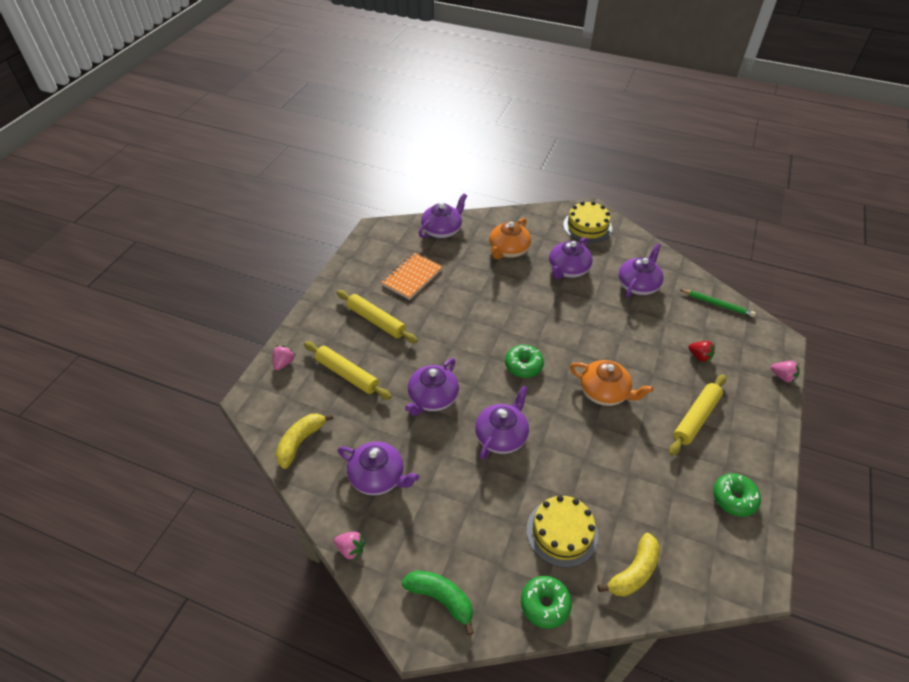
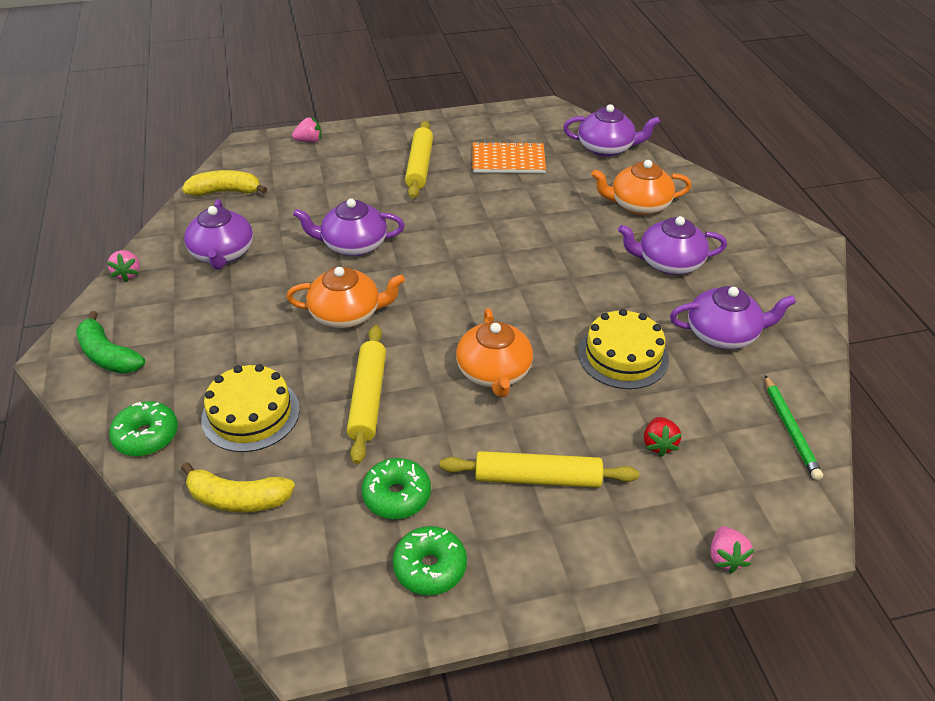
camera: 55 degrees right, 5 degrees down
yellow rolling pin [304,341,392,400] -> yellow rolling pin moved to [347,325,386,464]
green banana [401,571,474,635] -> green banana turned 135 degrees clockwise [76,311,145,374]
purple teapot [475,385,529,460] -> orange teapot [286,267,405,328]
green donut [505,345,544,378] -> green donut moved to [362,458,431,519]
yellow cake [563,201,612,243] -> yellow cake moved to [578,309,669,389]

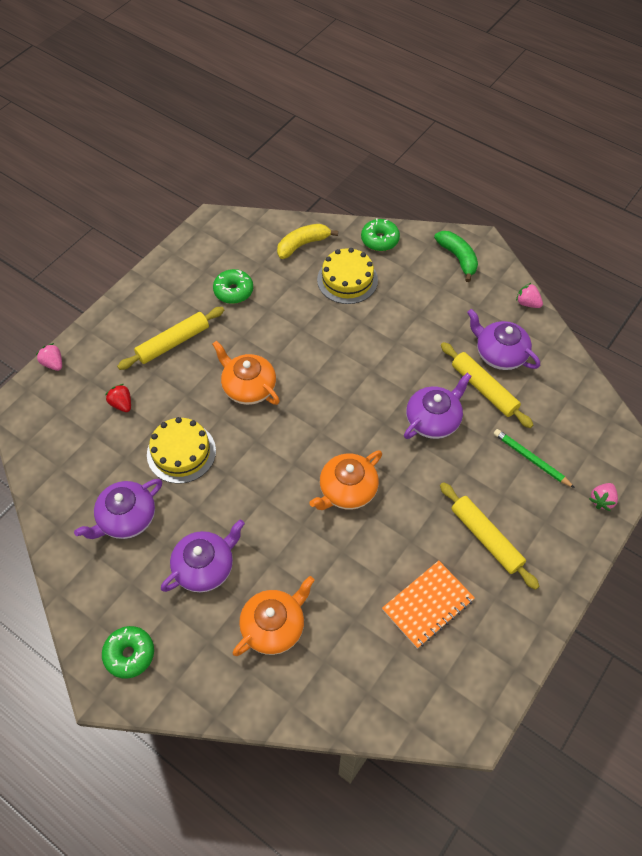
camera: 140 degrees right, 15 degrees up
green banana [76,311,145,374] -> green banana turned 60 degrees clockwise [434,231,478,282]
yellow banana [182,170,267,196] -> none
orange teapot [286,267,405,328] -> orange teapot moved to [309,450,382,510]
yellow rolling pin [347,325,386,464] -> yellow rolling pin moved to [441,342,533,428]
green donut [393,526,467,595] -> green donut moved to [102,626,154,679]
purple teapot [563,104,660,157] -> none
green pencil [765,375,823,480] -> green pencil moved to [494,429,575,488]

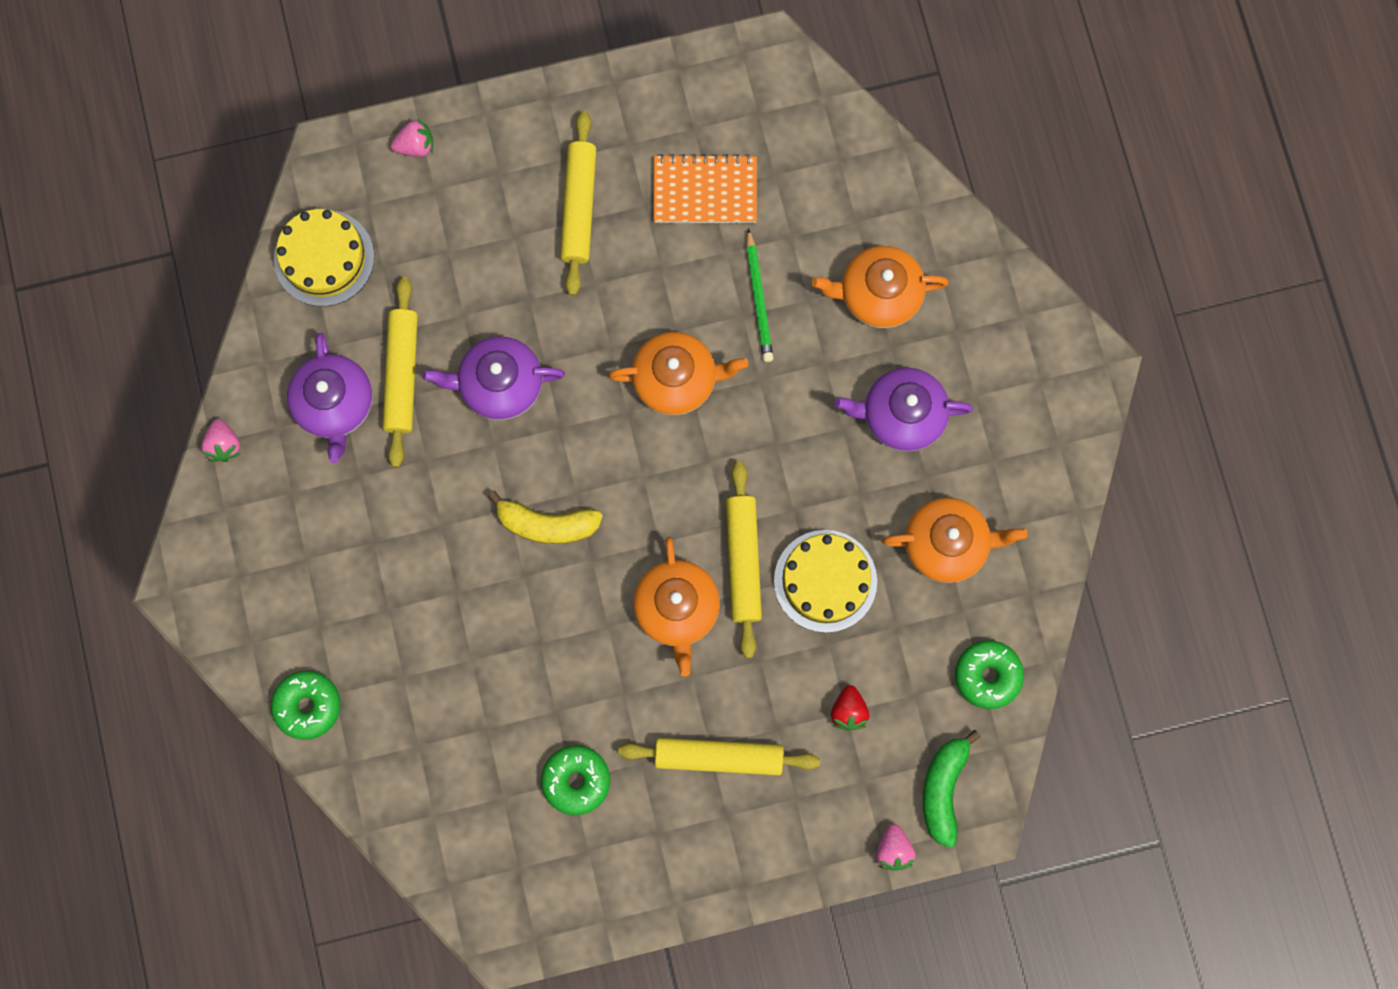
camera: 140 degrees left, 20 degrees up
purple teapot [74,479,162,539] -> orange teapot [882,497,1028,583]
green donut [102,626,154,679] -> green donut moved to [955,640,1024,709]
yellow banana [277,224,338,259] -> yellow banana moved to [488,491,603,544]
yellow cake [317,248,378,304] -> yellow cake moved to [274,209,374,306]
green banana [434,231,478,282] -> green banana moved to [923,730,981,848]
green pencil [494,429,575,488] -> green pencil moved to [746,228,773,362]
none -> yellow rolling pin [726,461,762,658]

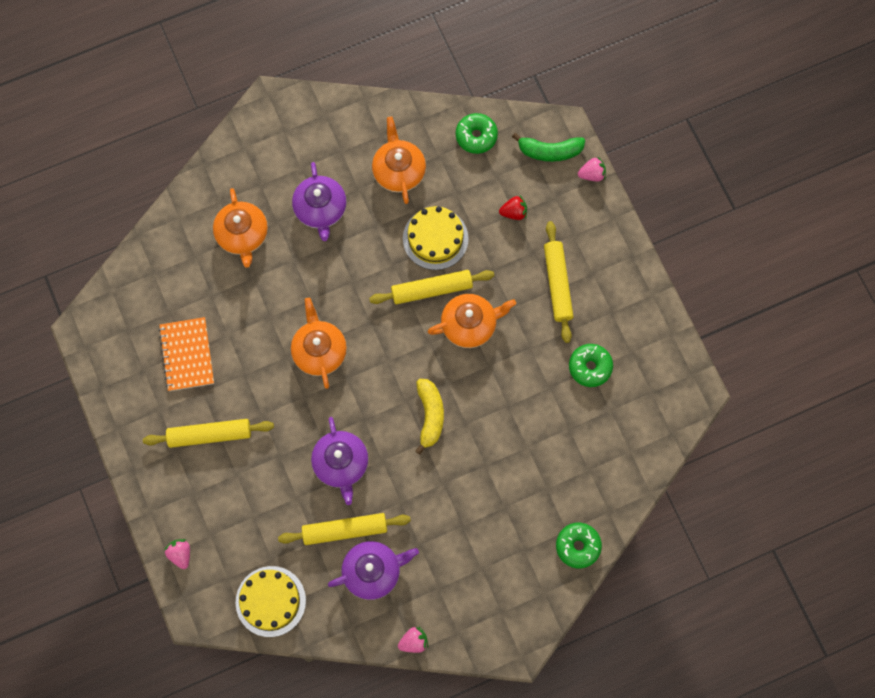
camera: 100 degrees left, 5 degrees down
green pencil [746,228,773,362] -> none

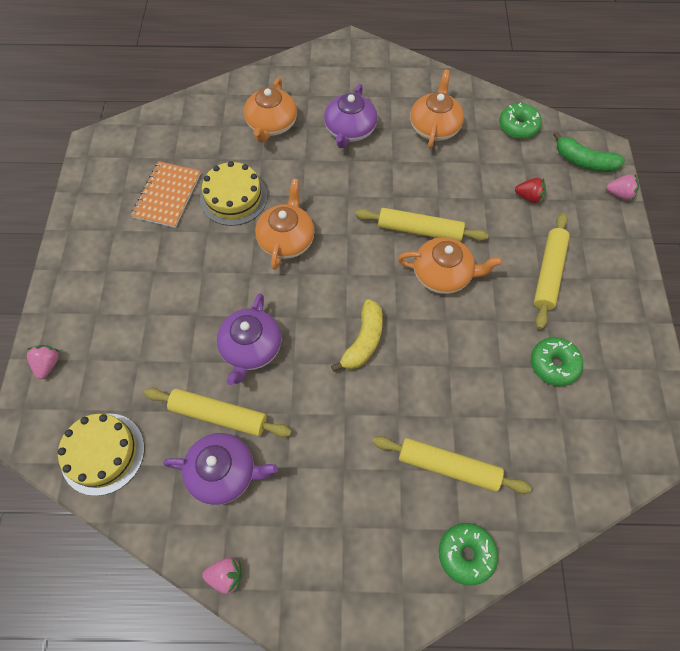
camera: 25 degrees right, 10 degrees down
yellow rolling pin [143,419,274,448] -> yellow rolling pin moved to [372,436,532,494]
yellow cake [403,206,469,270] -> yellow cake moved to [200,161,268,226]

